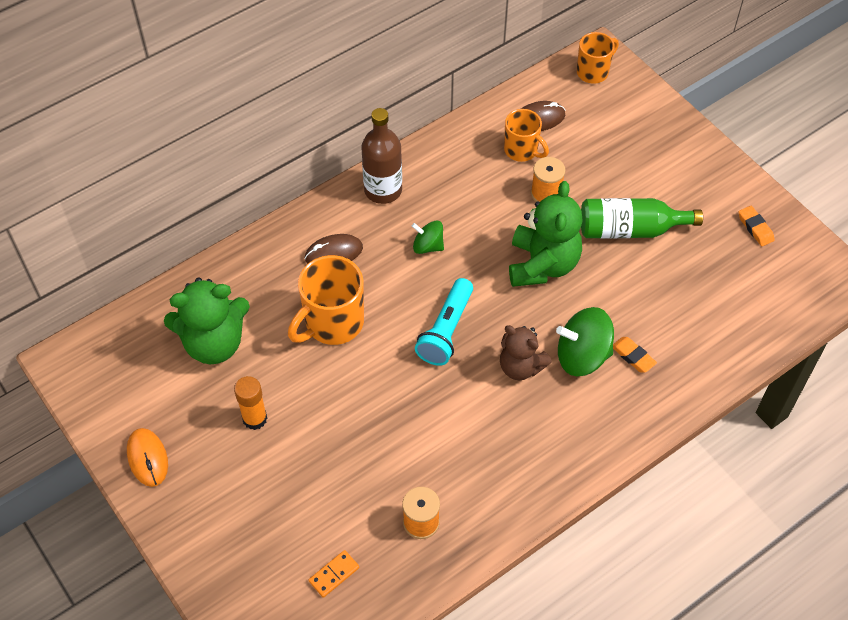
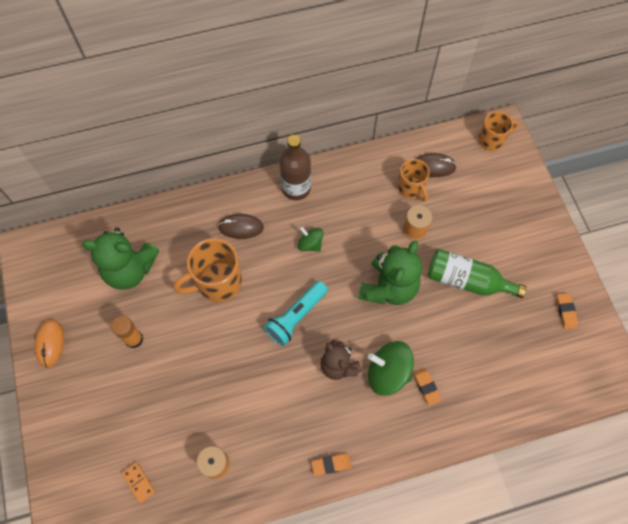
camera: 20 degrees right, 10 degrees up
orange domino [309,550,359,598] -> orange domino turned 75 degrees clockwise [122,462,155,503]
none -> orange eraser [311,453,351,476]

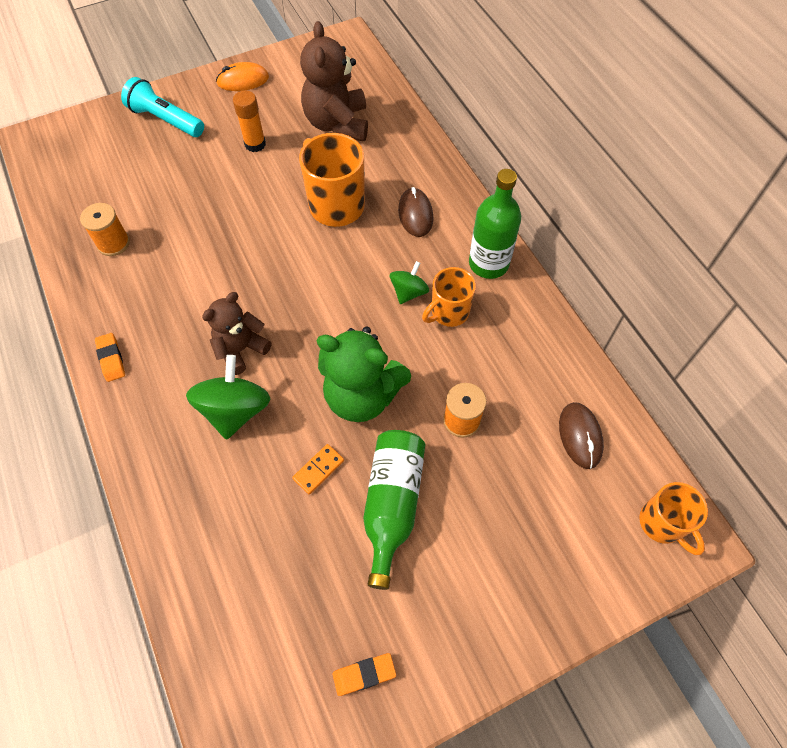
camera: 80 degrees right, 5 degrees down
green teddy bear [82,227,159,290] -> brown teddy bear [300,21,368,141]
orange domino [122,462,155,503] -> orange domino moved to [292,444,344,495]
turquoise flashlight [264,281,328,346] -> turquoise flashlight moved to [121,77,204,137]
brown bottle [279,135,311,200] -> green bottle [469,169,521,279]
orange mug [398,159,430,202] -> orange mug moved to [422,267,476,327]
orange eraser [413,368,441,405] -> none

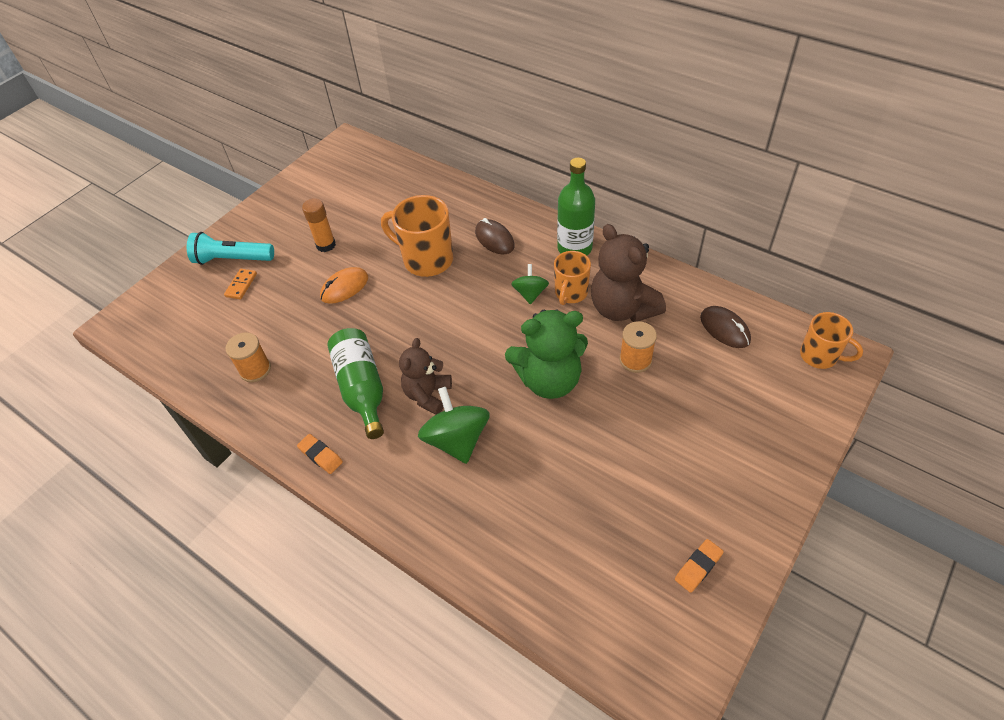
camera: 25 degrees left, 10 degrees down
orange mouse [216,62,269,91] -> orange mouse moved to [320,267,368,304]
orange domino [292,444,344,495] -> orange domino moved to [224,269,257,299]
brown teddy bear [300,21,368,141] -> brown teddy bear moved to [591,224,666,322]
green bottle [363,430,425,590] -> green bottle moved to [327,328,384,439]

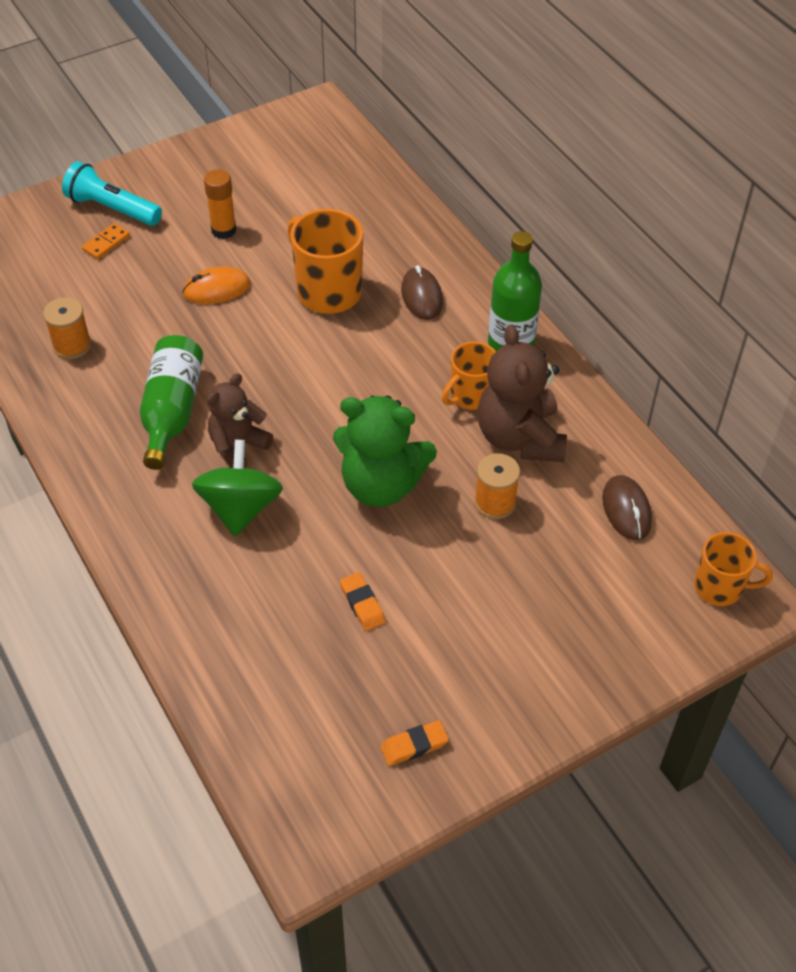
camera: 20 degrees right, 0 degrees up
orange eraser [297,434,343,474] -> orange eraser moved to [340,572,386,631]
green spinning top [511,264,549,305] -> none
orange mug [800,312,863,369] -> orange mug turned 45 degrees counterclockwise [694,532,773,606]

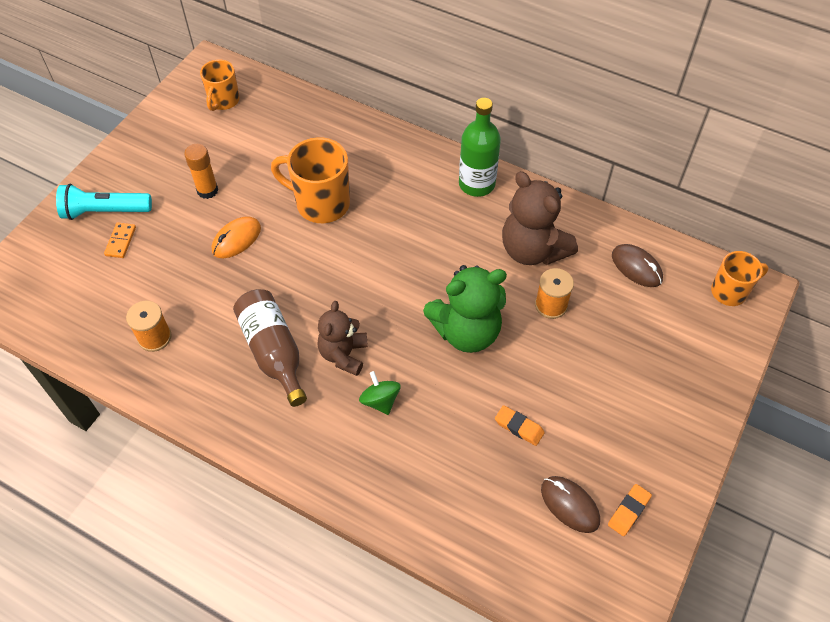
camera: 30 degrees left, 5 degrees up
green bottle [140,335,203,470] -> brown bottle [233,289,307,407]
green spinning top [192,439,283,536] -> green spinning top [359,371,401,415], size x0.59
brown mouse [401,265,443,320] -> brown mouse moved to [541,476,600,533]
orange mug [442,342,496,410] -> orange mug moved to [200,59,240,111]

